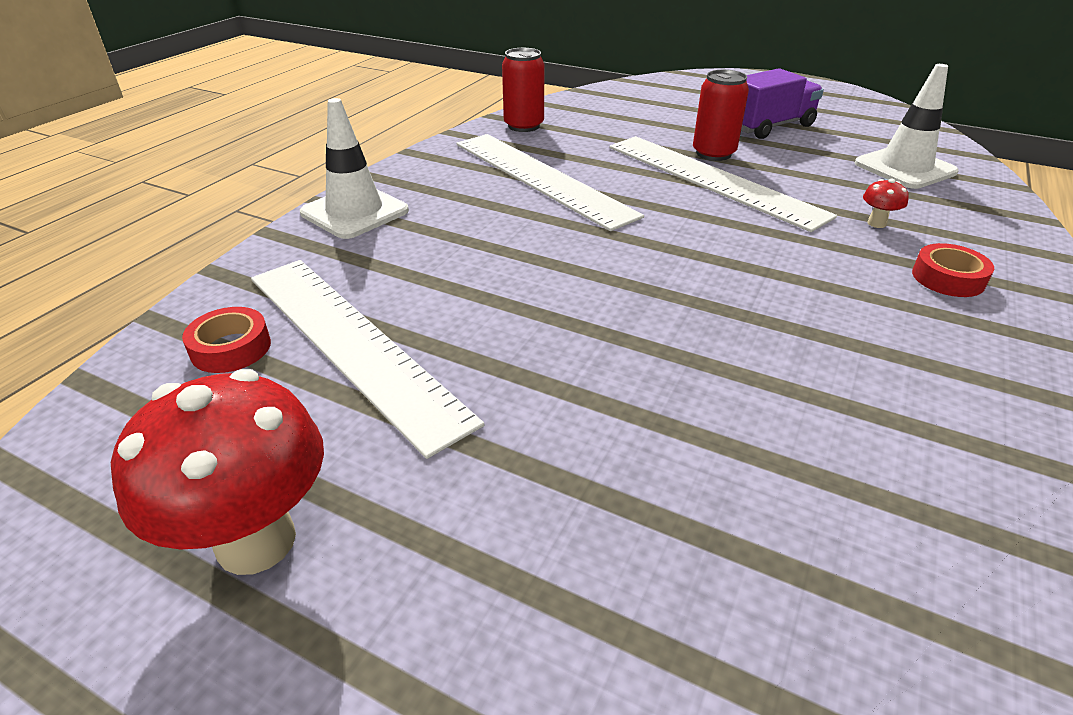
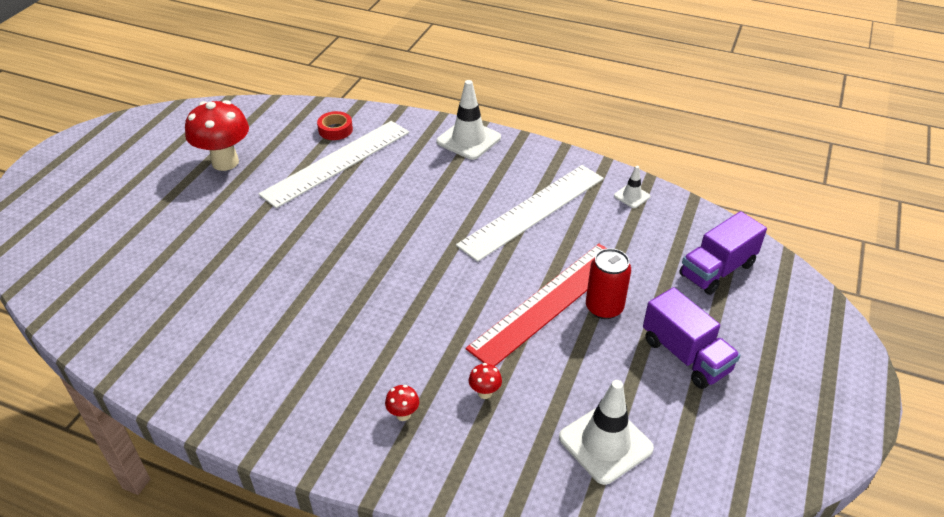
camera: 85 degrees right, 5 degrees up
red can [502,48,545,132] -> white traffic cone [614,166,650,208]
white ruler [610,136,837,232] -> red ruler [466,244,607,366]
red tape [912,243,994,297] -> red mushroom [385,385,419,421]
none -> purple truck [679,211,767,295]

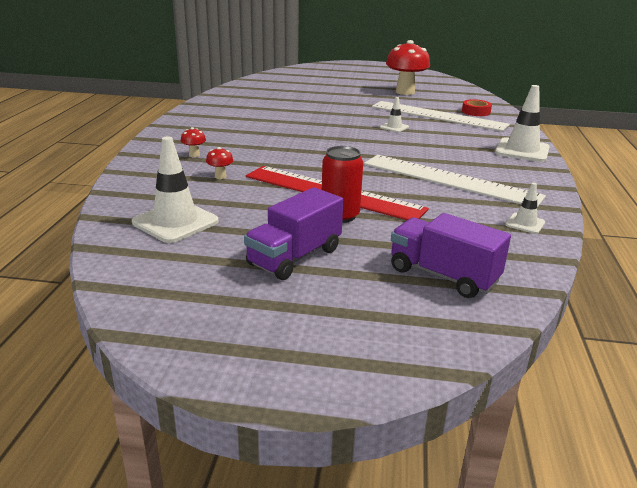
camera: 75 degrees right, 15 degrees down
none -> white traffic cone [380,97,409,132]

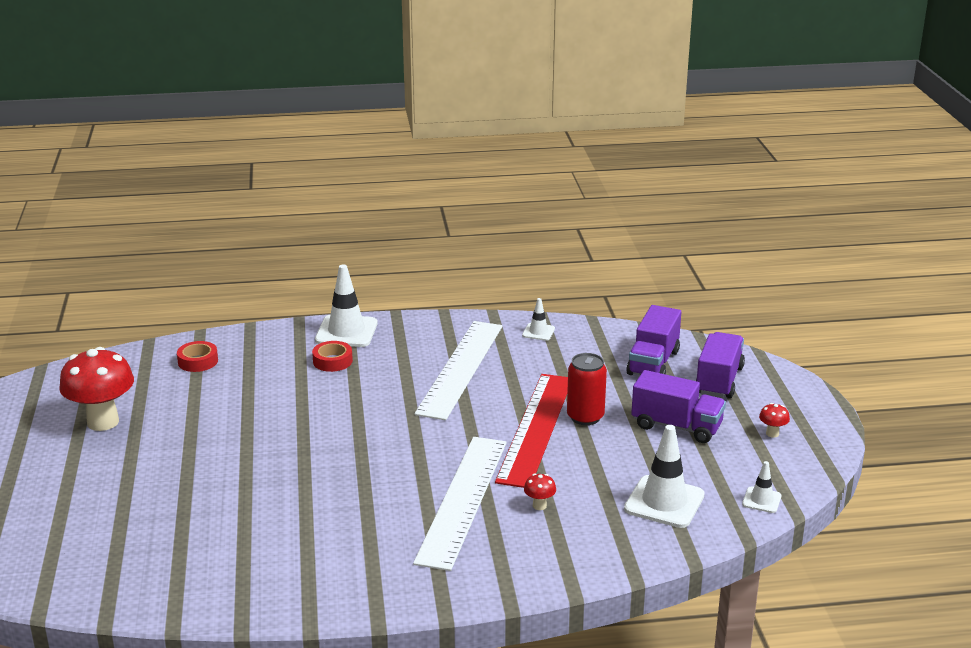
camera: 105 degrees left, 0 degrees up
red mushroom [181,127,206,157] -> red mushroom moved to [759,403,790,438]
white ruler [372,101,510,131] -> white ruler moved to [413,437,507,571]
white traffic cone [380,97,409,132] -> white traffic cone moved to [742,461,781,513]
none -> red tape [312,341,353,372]
none -> purple truck [695,332,745,398]

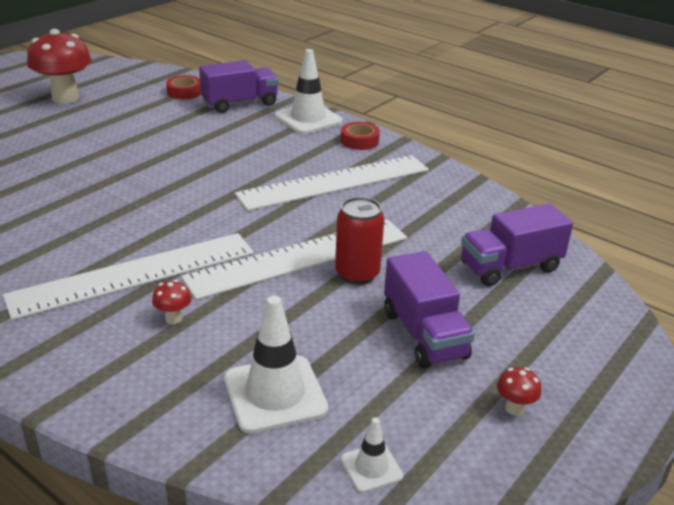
camera: 45 degrees right, 5 degrees up
red tape [312,341,353,372] -> red tape moved to [341,122,380,150]
red ruler [495,374,568,488] -> white ruler [181,219,407,300]
white traffic cone [522,298,555,341] -> none
purple truck [695,332,745,398] -> purple truck moved to [199,60,278,113]

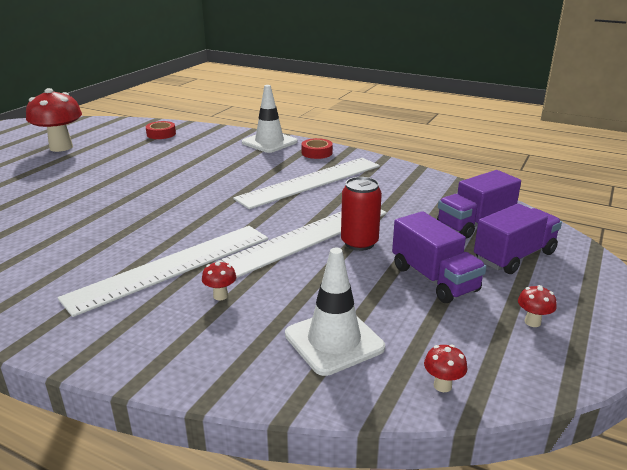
camera: 10 degrees left, 5 degrees down
purple truck [199,60,278,113] -> purple truck moved to [474,204,562,274]
white traffic cone [341,417,403,493] -> red mushroom [424,345,467,392]

